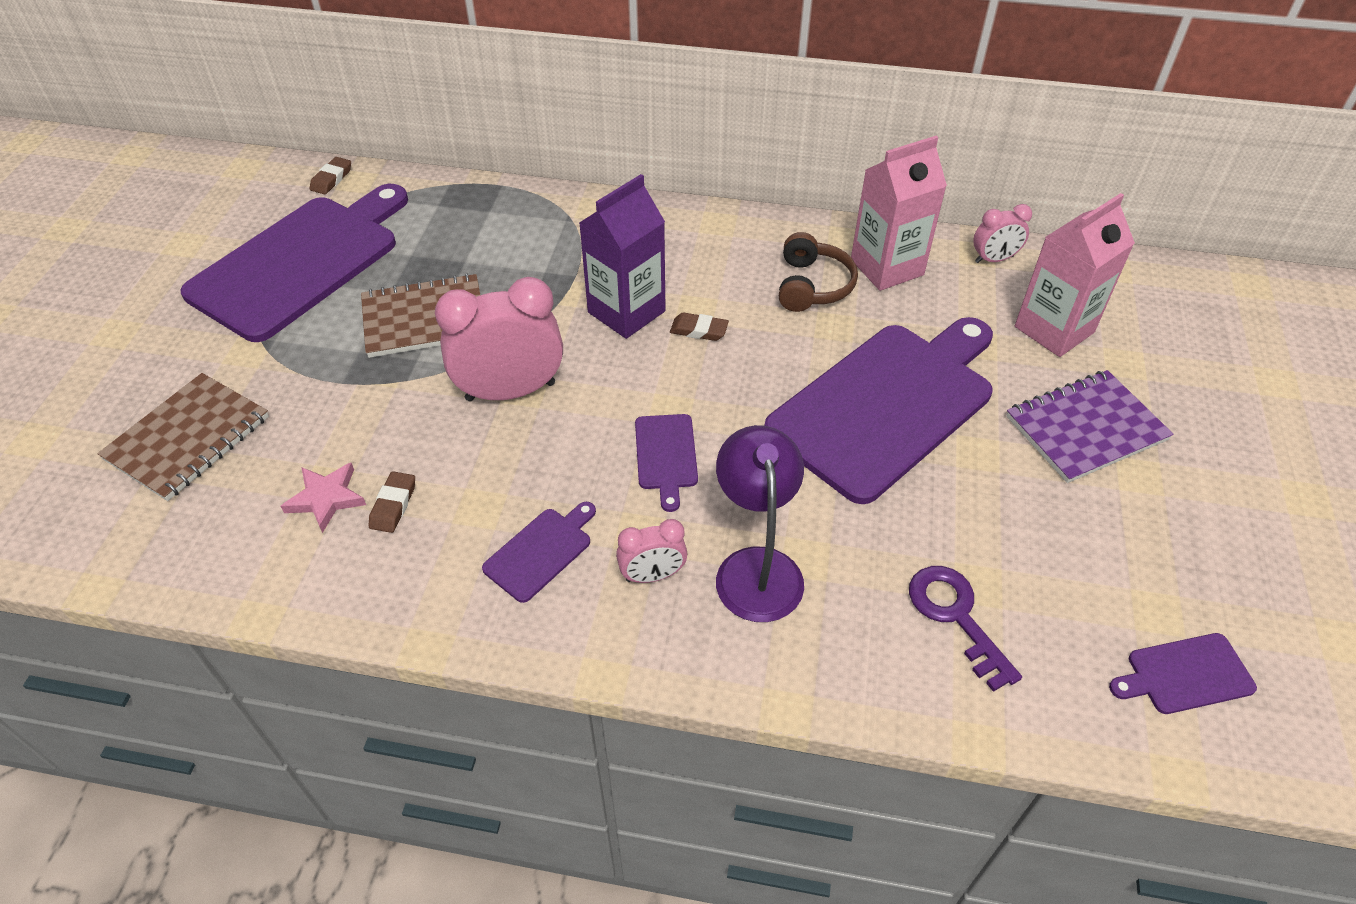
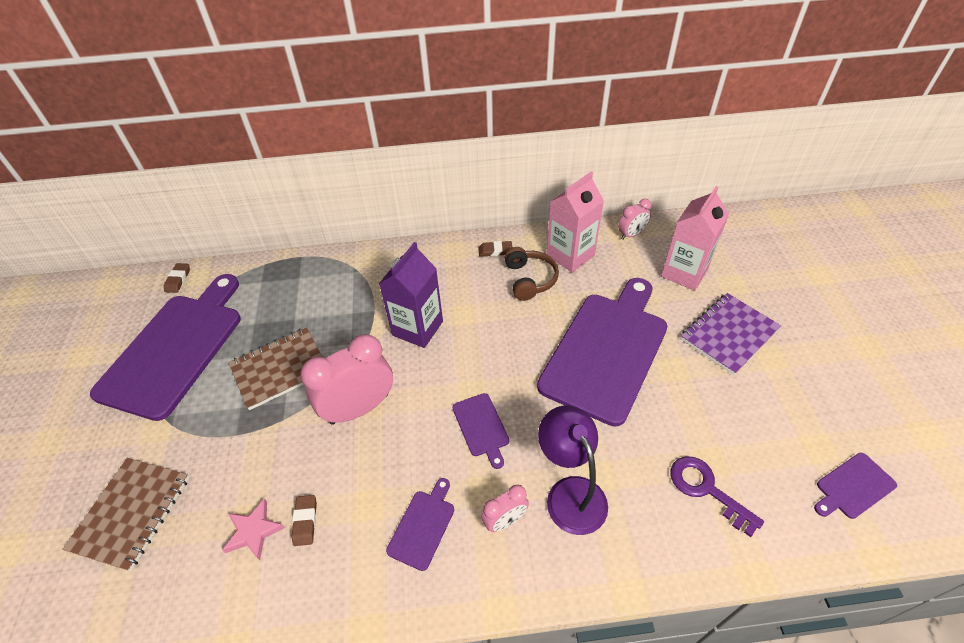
camera: 15 degrees left, 0 degrees up
brown eraser [670,313,729,341] -> brown eraser moved to [478,241,512,257]

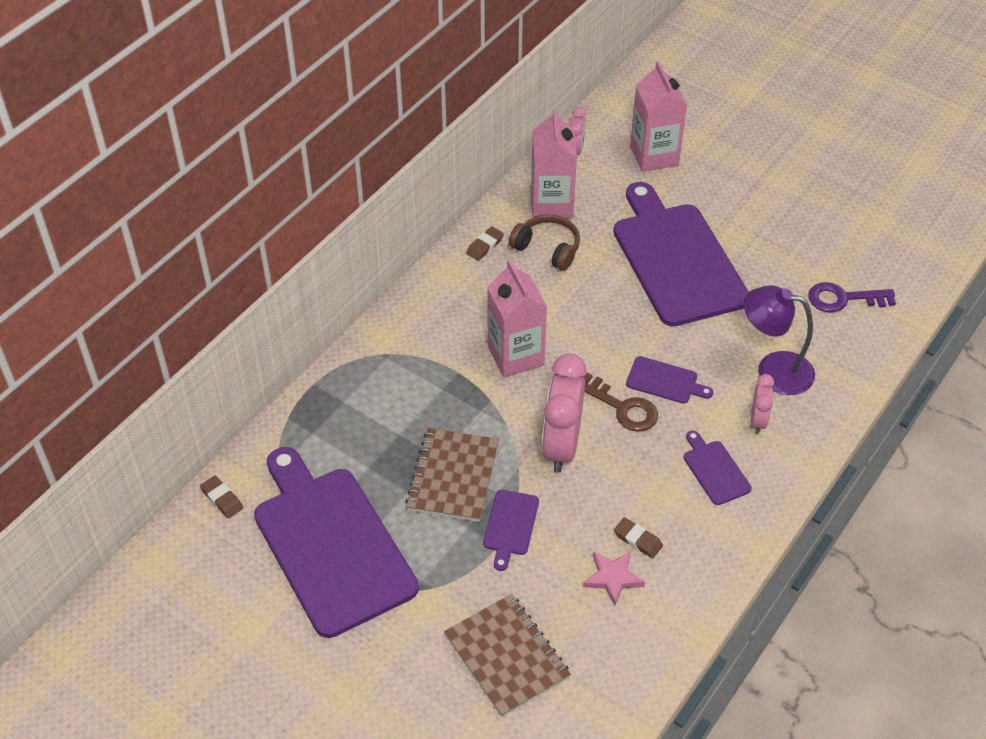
camera: 50 degrees left, 0 degrees up
purple carton [379,242,443,348] -> pink carton [487,260,547,377]
purple notebook [681,293,781,375] -> none
purple cutting board [814,453,897,519] -> purple cutting board moved to [483,490,539,571]
none -> brown key [584,373,658,432]

